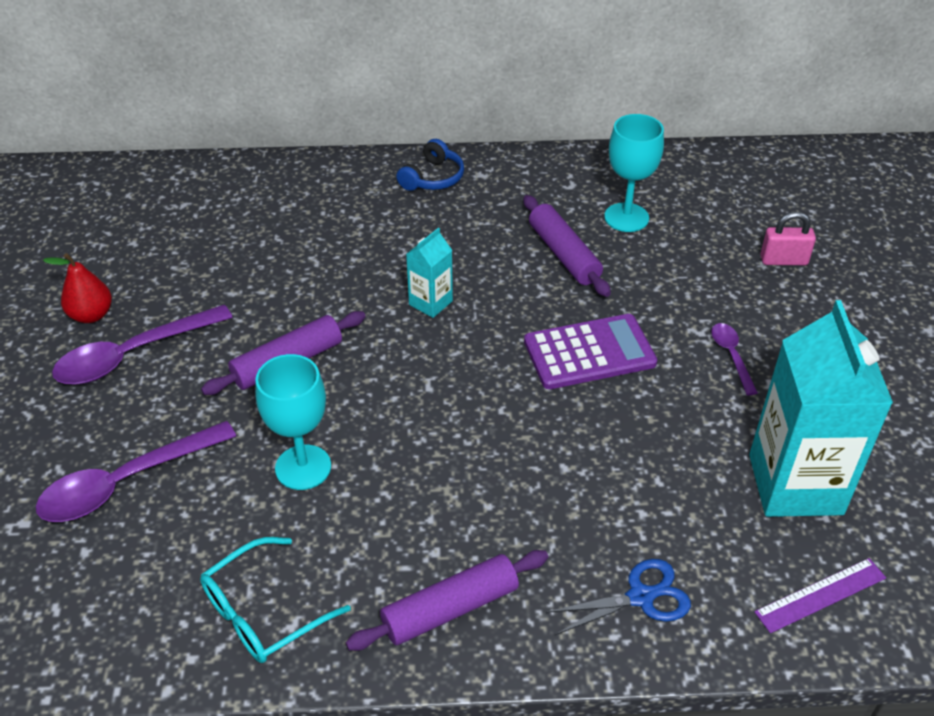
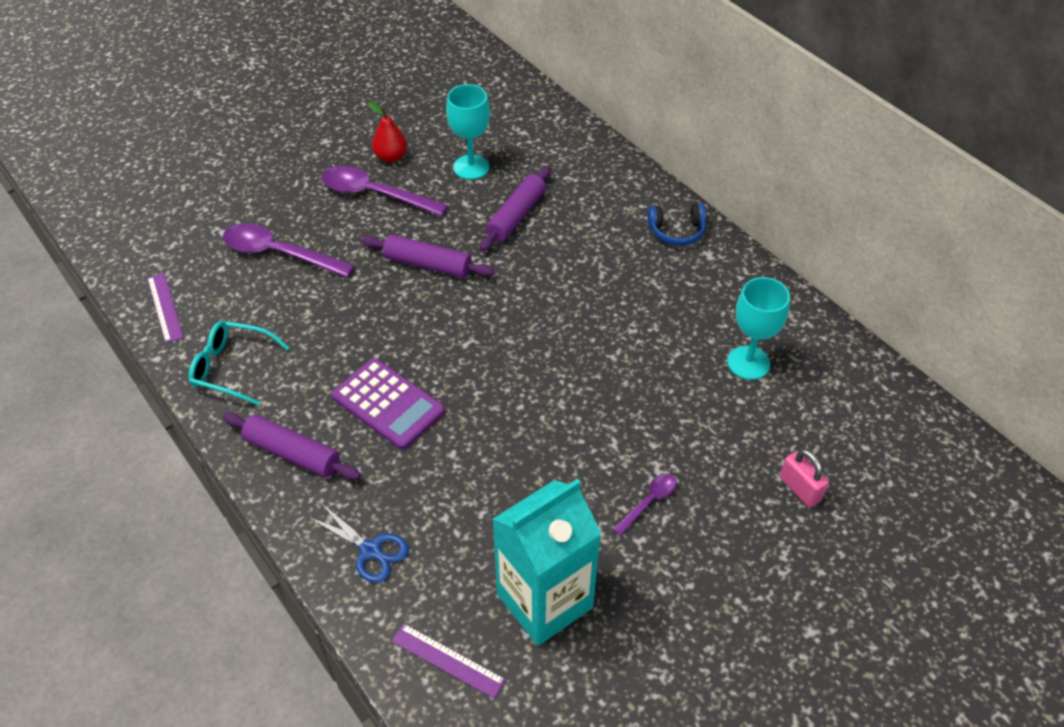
camera: 55 degrees right, 5 degrees up
turquoise goblet [255,354,331,490] -> turquoise goblet moved to [446,84,490,180]
turquoise carton [406,227,453,318] -> none
purple rolling pin [523,195,611,297] -> purple rolling pin moved to [480,166,551,251]
purple calculator [524,314,657,389] -> purple calculator moved to [331,358,445,450]
none -> purple ruler [147,273,183,343]

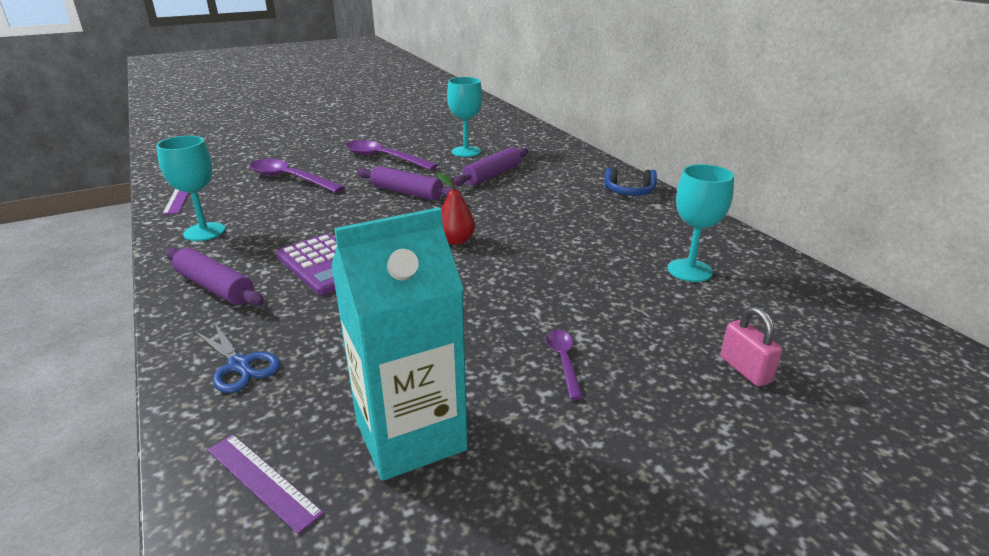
camera: 10 degrees right, 20 degrees down
turquoise glasses [189,321,290,406] -> turquoise goblet [156,136,225,241]
red pear [368,102,407,162] -> red pear moved to [437,173,475,245]
purple spoon [613,474,677,536] -> purple spoon turned 60 degrees counterclockwise [546,329,583,400]

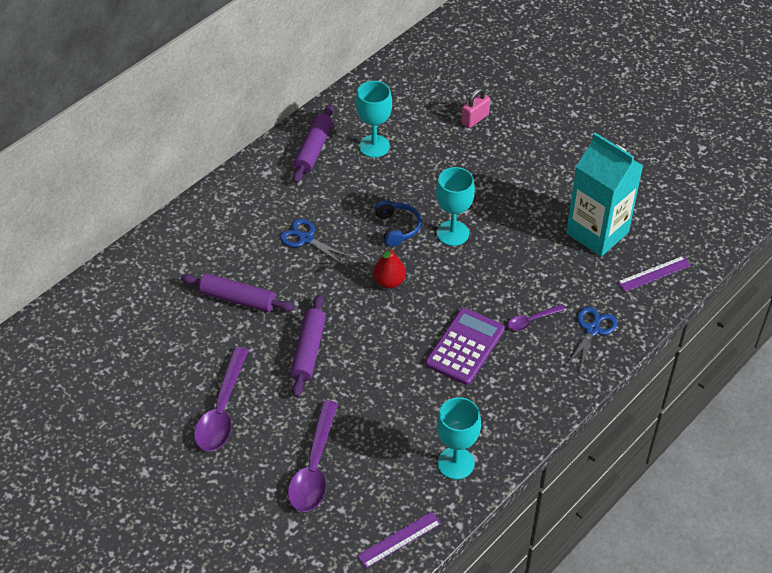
camera: 110 degrees left, 20 degrees up
purple rolling pin [166,248,264,306] -> purple rolling pin moved to [293,105,334,183]
purple ruler [208,434,324,534] -> purple ruler turned 45 degrees clockwise [618,256,691,292]
turquoise goblet [447,77,482,157] -> turquoise goblet moved to [436,167,475,246]
purple spoon [546,329,583,400] -> purple spoon moved to [508,304,565,331]
blue headphones [604,168,657,196] -> blue headphones moved to [374,200,422,247]
none -> blue scissors [280,219,351,265]

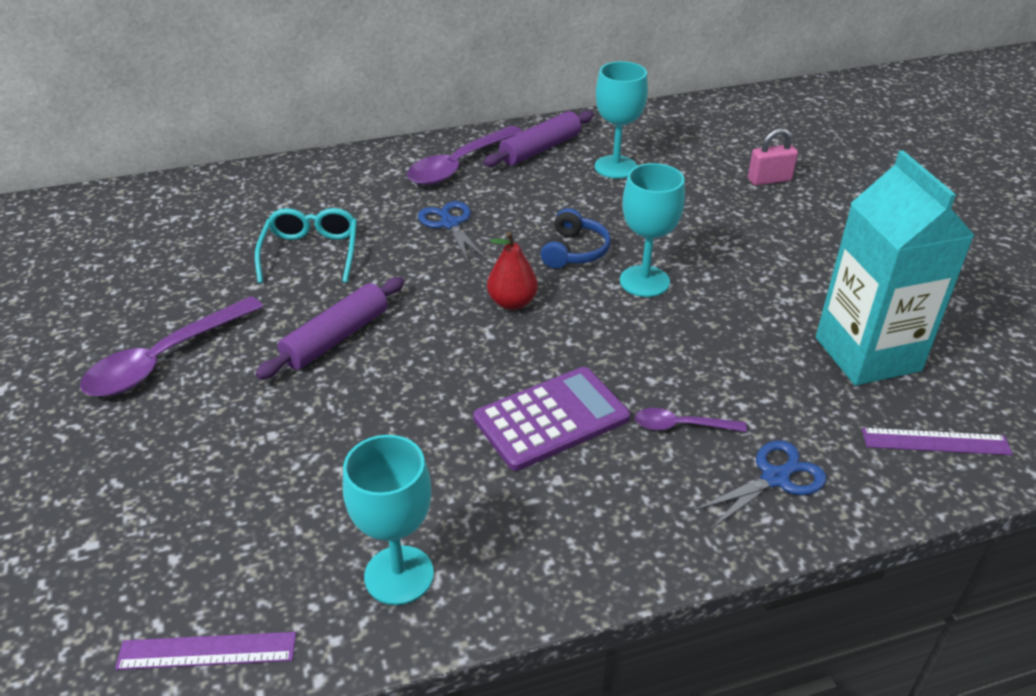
camera: 30 degrees right, 10 degrees down
purple rolling pin [181,273,295,312] -> turquoise glasses [255,208,357,283]
purple spoon [288,400,338,512] -> purple spoon moved to [407,125,522,185]

